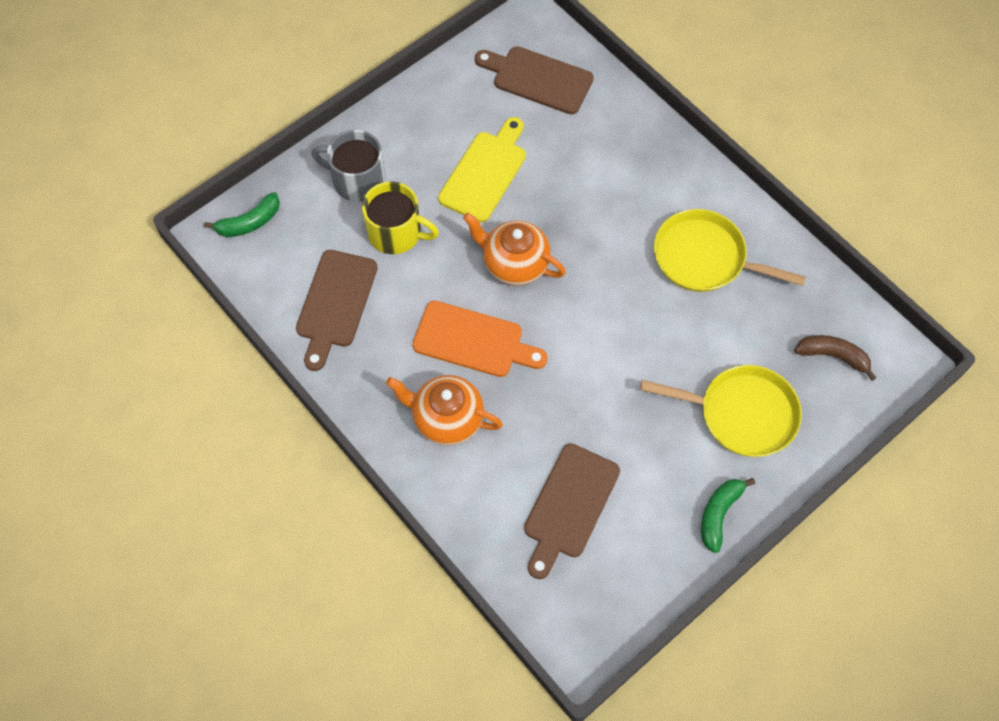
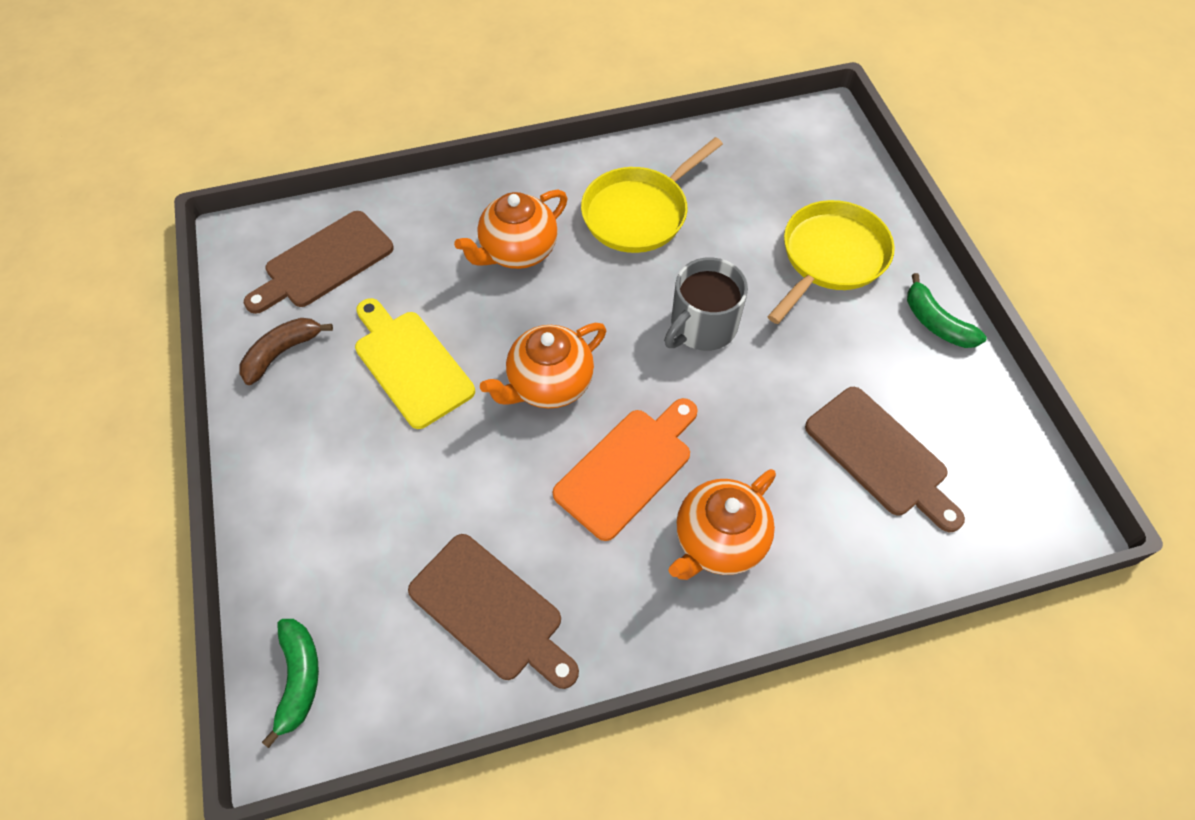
camera: 65 degrees left, 5 degrees down
grey mug [311,130,386,202] -> grey mug moved to [664,257,748,351]
yellow mug [362,181,439,254] -> none
brown banana [794,335,877,381] -> brown banana moved to [239,318,333,385]
none -> orange teapot [454,190,567,269]

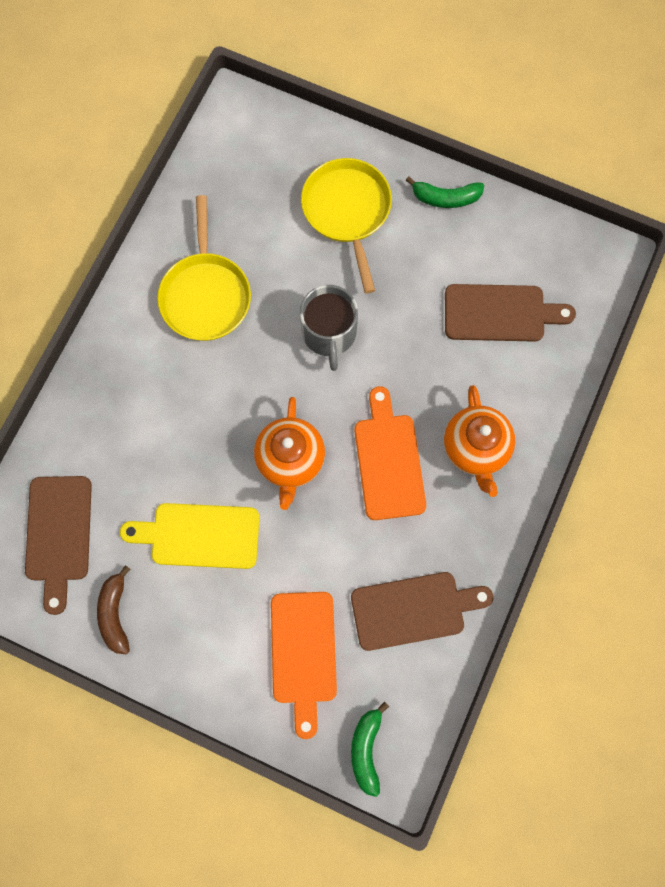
camera: 50 degrees left, 15 degrees up
green banana [262,619,319,748] -> green banana turned 120 degrees counterclockwise [351,701,389,797]
orange teapot [454,190,567,269] -> none
none -> orange cutting board [271,592,337,739]

